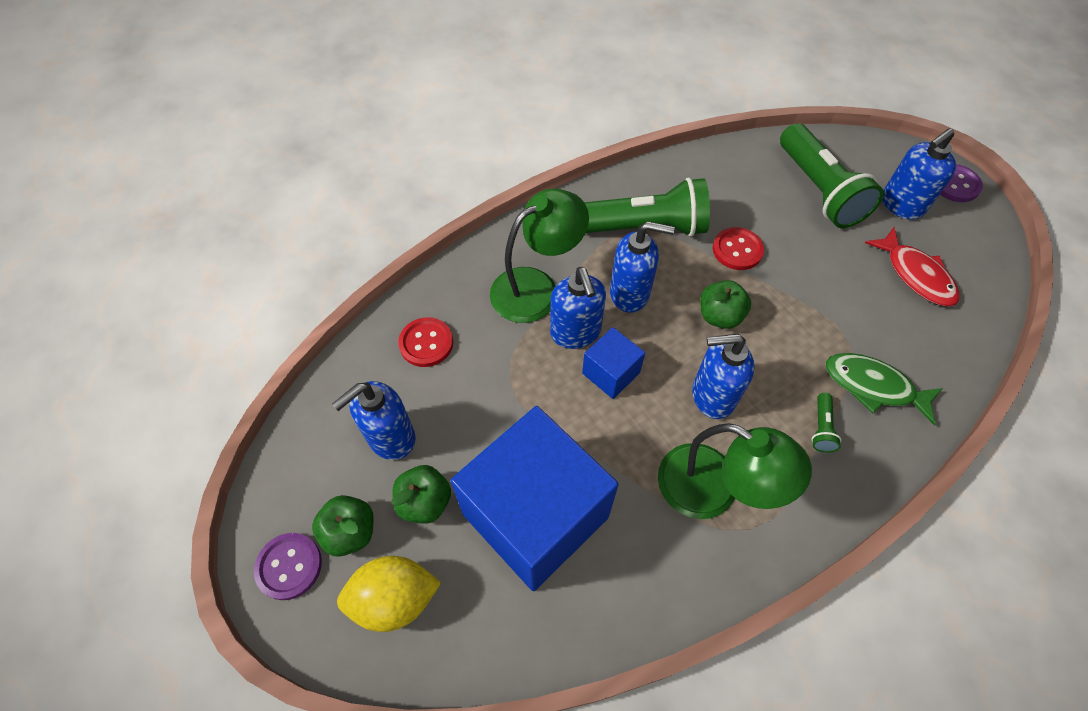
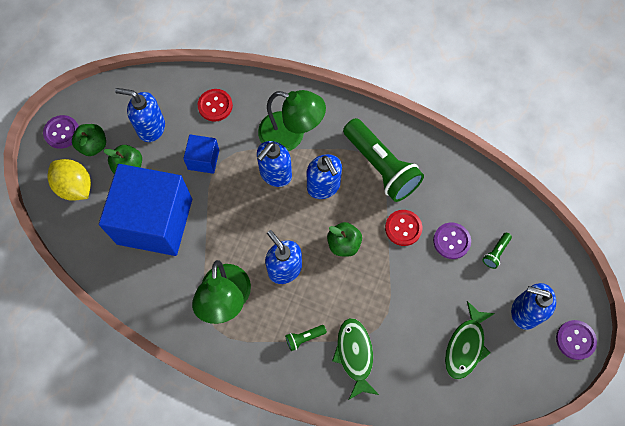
camera: 55 degrees right, 10 degrees up
blue cube [582,327,645,399] -> blue cube moved to [183,135,219,174]
green flashlight [780,123,884,228] -> green flashlight [482,233,512,269], size x0.40
red fish [865,227,959,306] -> green fish [445,301,495,379]
none -> purple button [433,223,471,259]

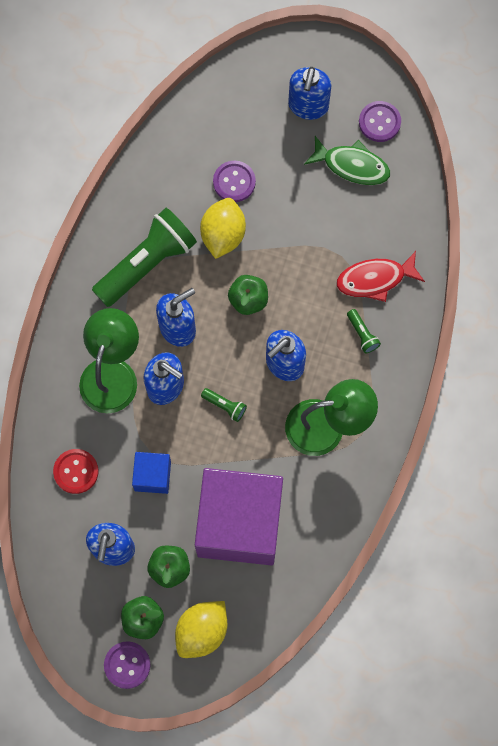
camera: 95 degrees left, 5 degrees up
blue cube [99,164,192,256] -> purple cube [195,468,283,565]
green fish [332,318,379,400] -> red fish [337,251,425,302]
red button [385,210,422,246] -> yellow lemon [200,198,246,259]
green flashlight [482,233,512,269] -> green flashlight moved to [201,388,247,422]
purple button [556,320,597,360] -> purple button moved to [359,101,401,142]

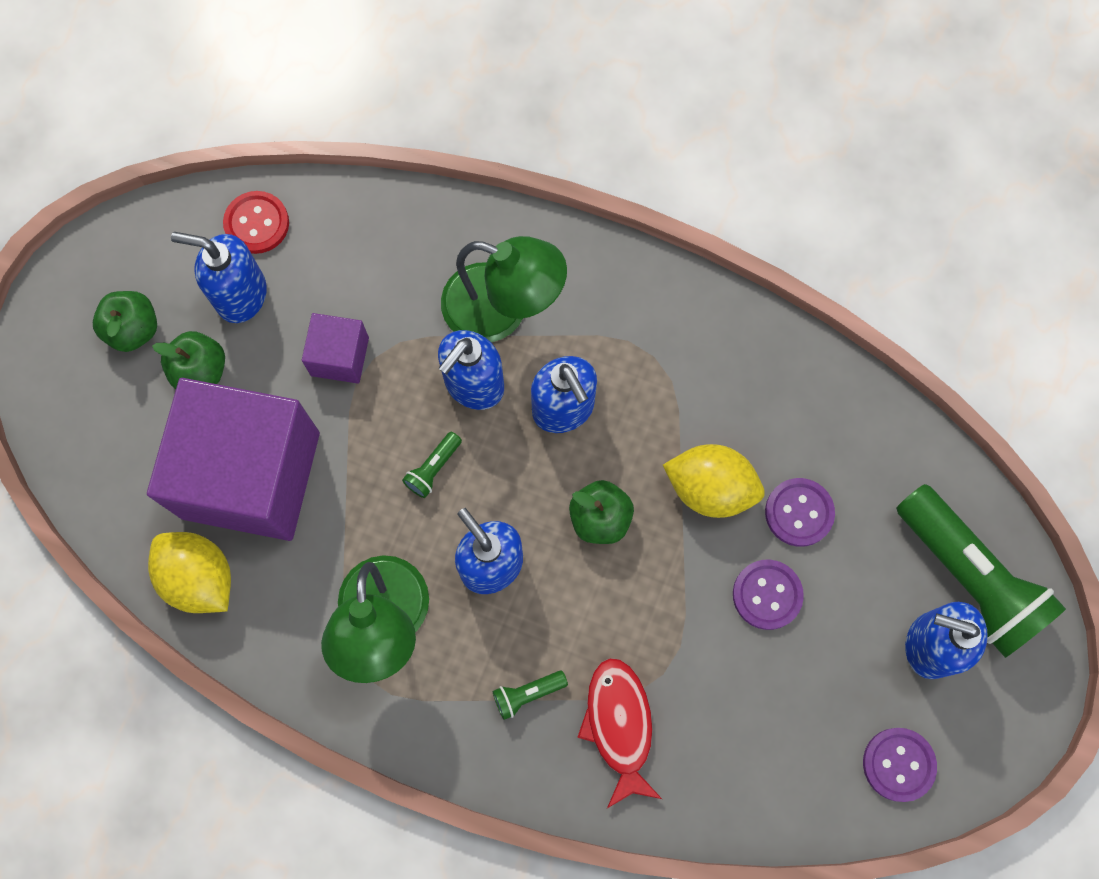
camera: 95 degrees right, 0 degrees up
red button [53,449,98,494] -> red button moved to [223,191,289,254]
green flashlight [92,208,197,307] -> green flashlight moved to [896,484,1066,658]
purple button [104,641,151,689] -> purple button moved to [733,560,804,630]
blue cube [132,452,171,494] -> purple cube [302,313,369,384]
yellow lemon [175,601,227,658] -> yellow lemon moved to [148,532,231,613]
green fish [304,136,390,185] -> none

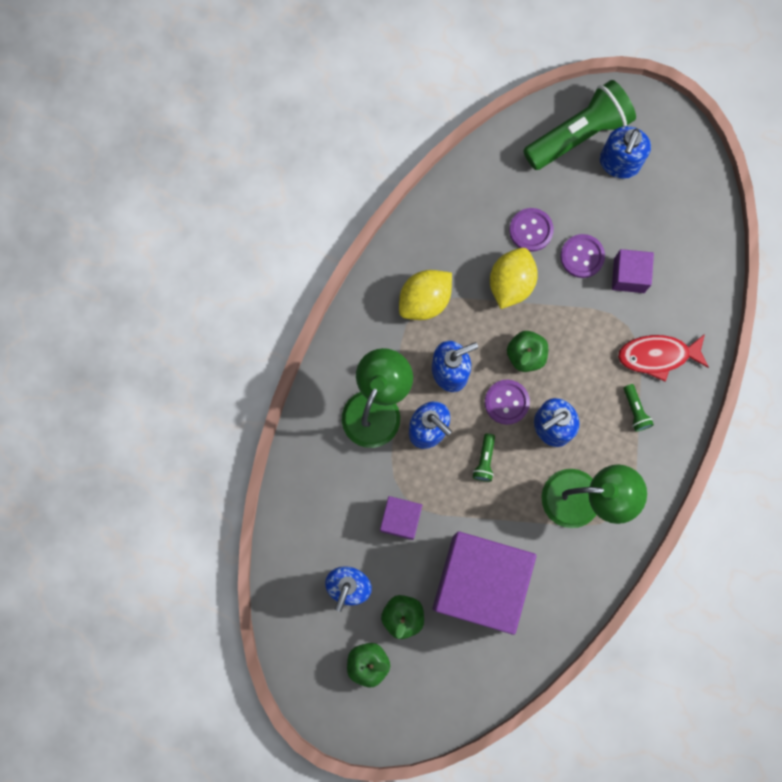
camera: 85 degrees left, 5 degrees up
yellow lemon [148,532,231,613] -> yellow lemon moved to [399,270,452,320]
red button [223,191,289,254] -> none
green flashlight [402,432,462,498] -> green flashlight turned 60 degrees clockwise [473,433,495,482]
purple button [863,728,937,802] -> purple button moved to [485,380,530,425]
none -> purple cube [612,249,654,293]

